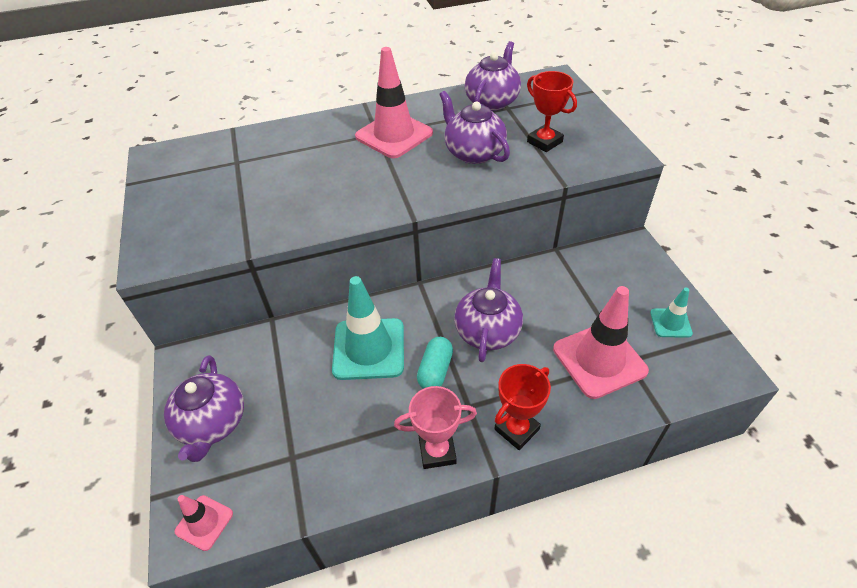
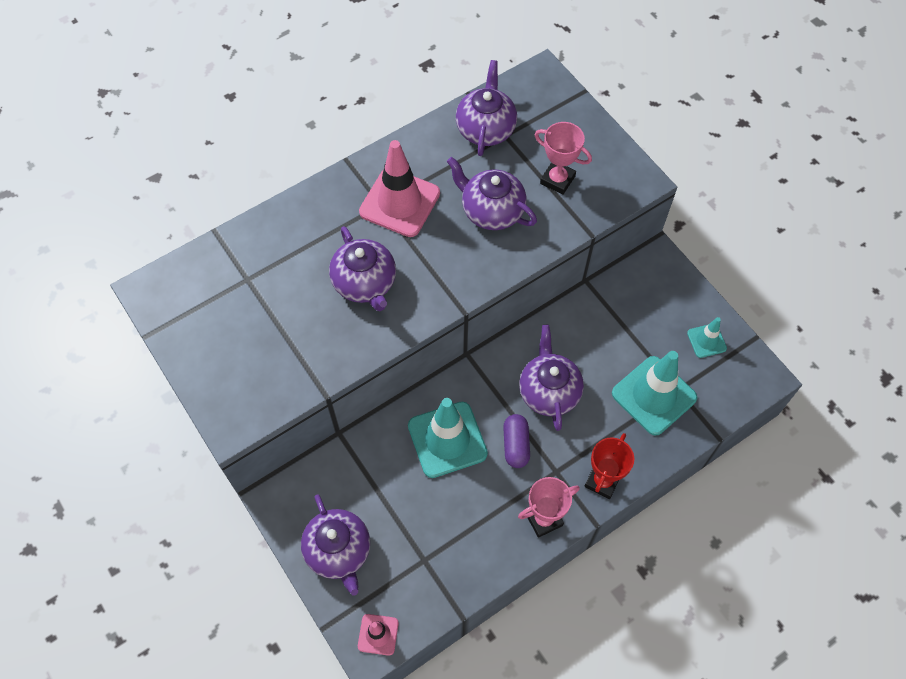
camera: 20 degrees left, 15 degrees up
turquoise capsule [417,337,453,389] -> purple capsule [503,414,530,468]
red trophy [527,71,577,152] -> pink trophy [535,122,592,195]
pink traffic cone [553,286,649,399] -> turquoise traffic cone [612,351,697,436]
none -> purple teapot [329,226,396,311]

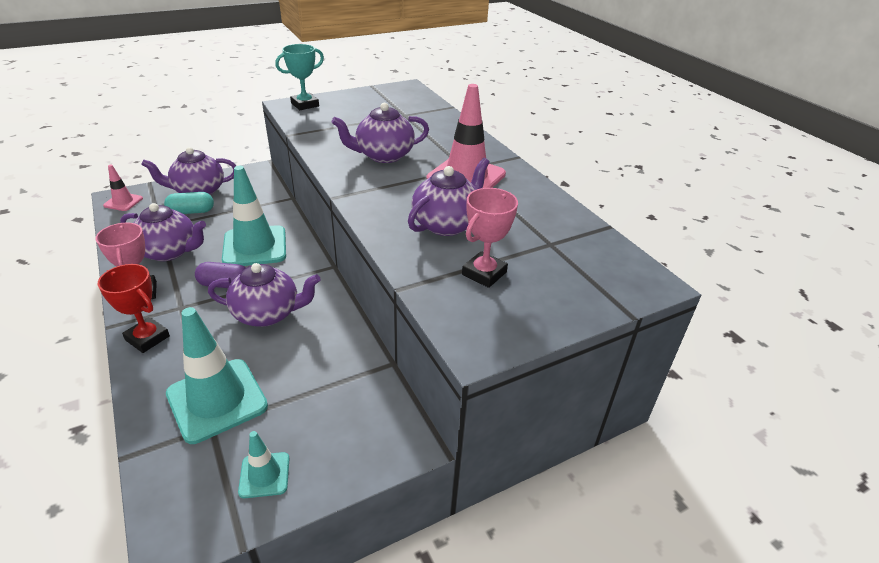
camera: 95 degrees right, 25 degrees down
purple teapot [456,60,517,156] -> purple teapot moved to [120,203,206,261]
none -> turquoise capsule [164,192,214,214]
none -> turquoise trophy [275,44,324,110]

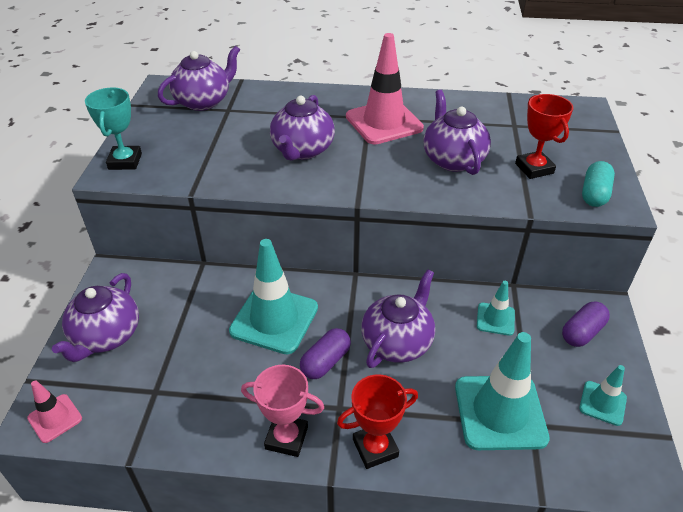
camera: 55 degrees left, 5 degrees up
purple teapot [120,203,206,261] -> purple teapot moved to [158,46,240,111]
turquoise capsule [164,192,214,214] -> turquoise capsule moved to [582,161,615,207]
pink trophy [462,188,518,288] -> red trophy [515,94,573,179]
none -> turquoise traffic cone [477,281,515,336]
none -> purple capsule [562,301,610,347]

